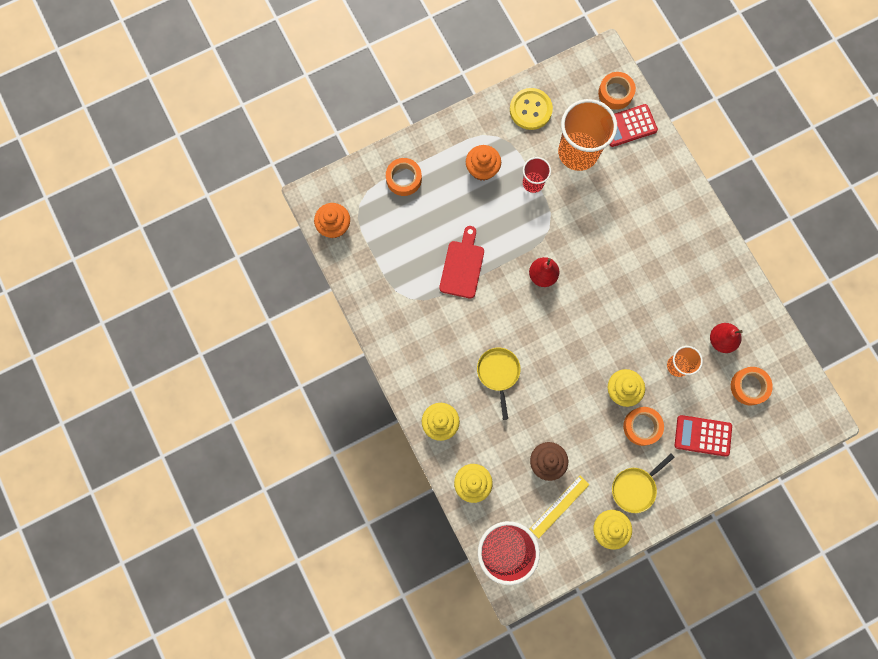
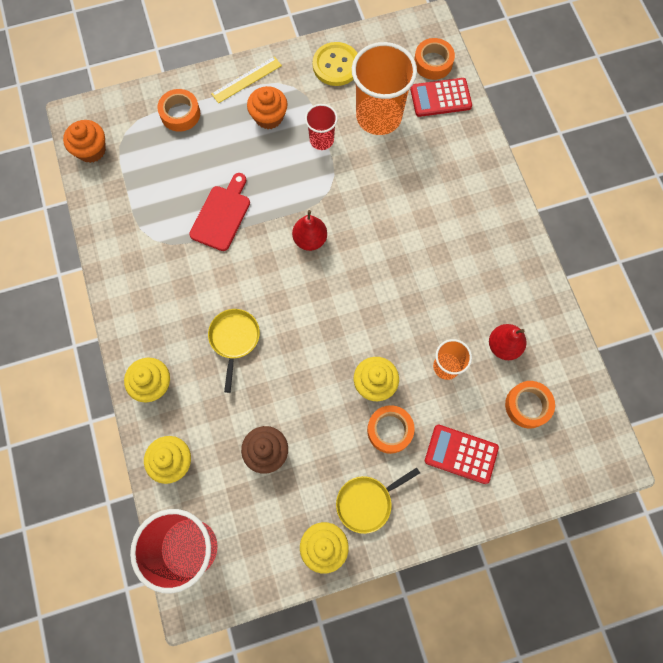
camera: 10 degrees right, 5 degrees down
yellow ruler [530,476,589,538] -> yellow ruler moved to [211,56,282,103]

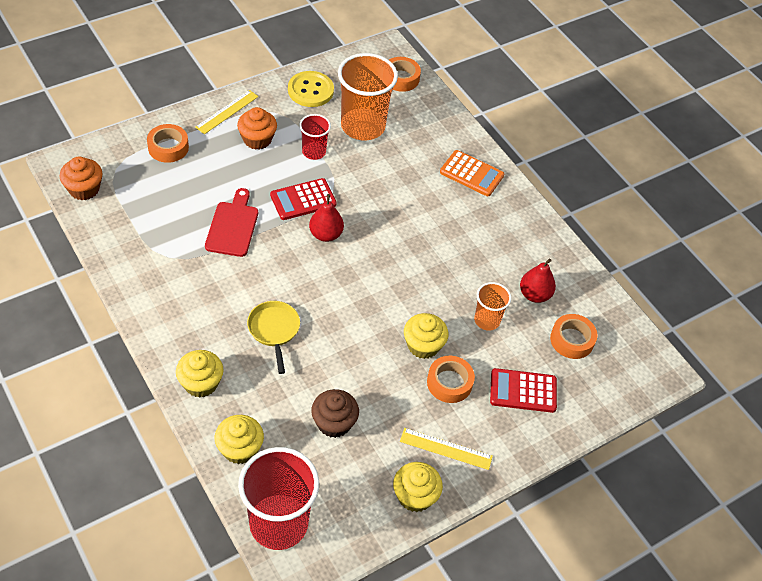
camera: 20 degrees left, 20 degrees down
yellow pan [336,467,420,534] -> yellow ruler [400,428,493,470]
red calculator [410,78,472,117] -> red calculator moved to [270,178,337,220]
none -> orange calculator [440,150,504,196]

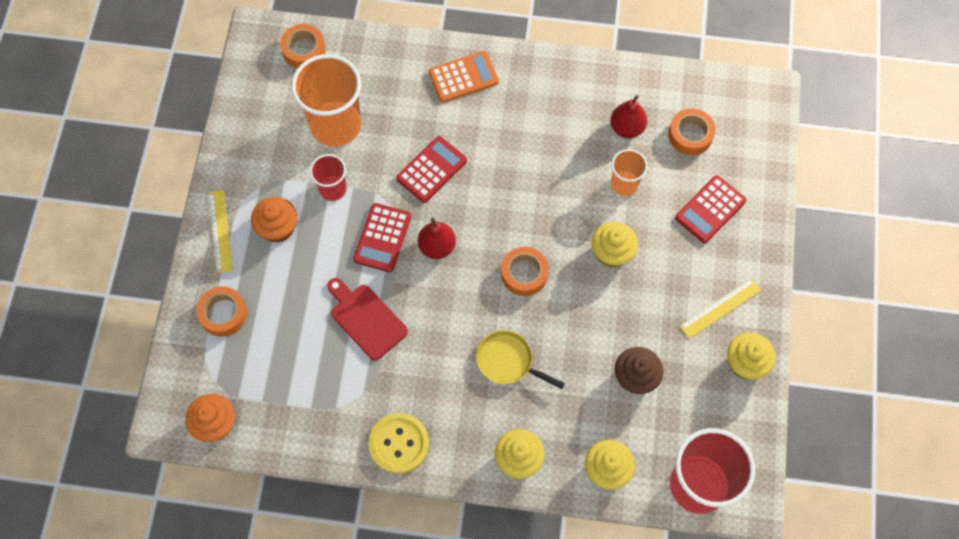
camera: 45 degrees left, 15 degrees up
yellow button [288,71,334,107] -> yellow button moved to [369,413,429,474]
orange tape [427,356,475,403] -> orange tape moved to [501,247,549,296]
none -> red calculator [396,136,467,203]

